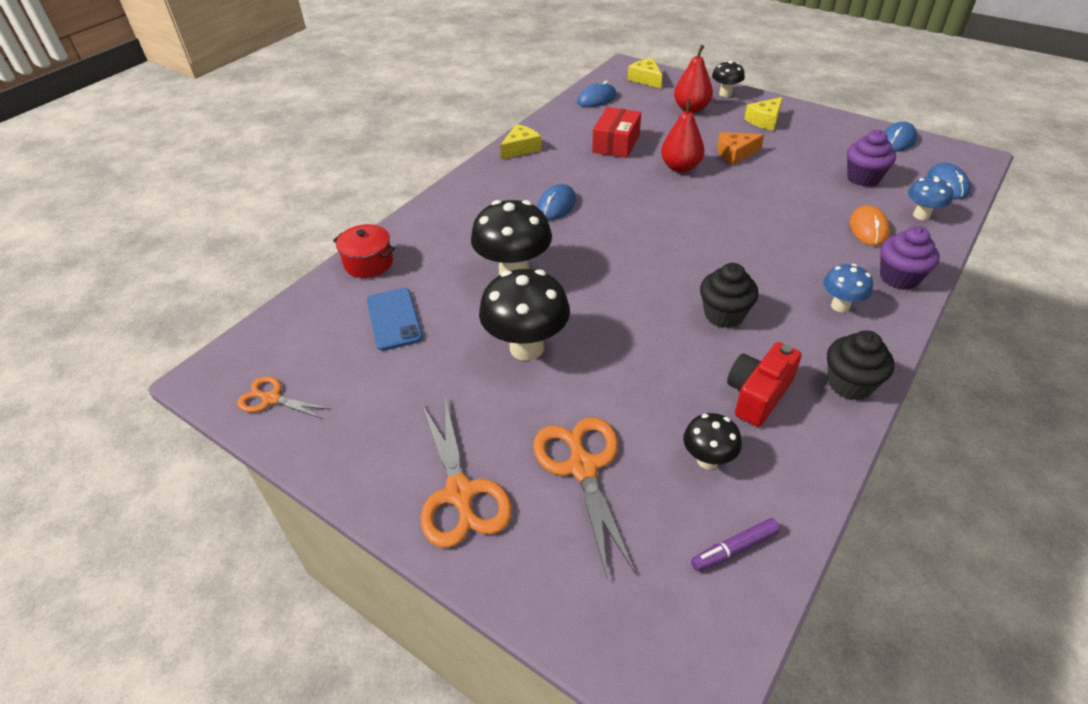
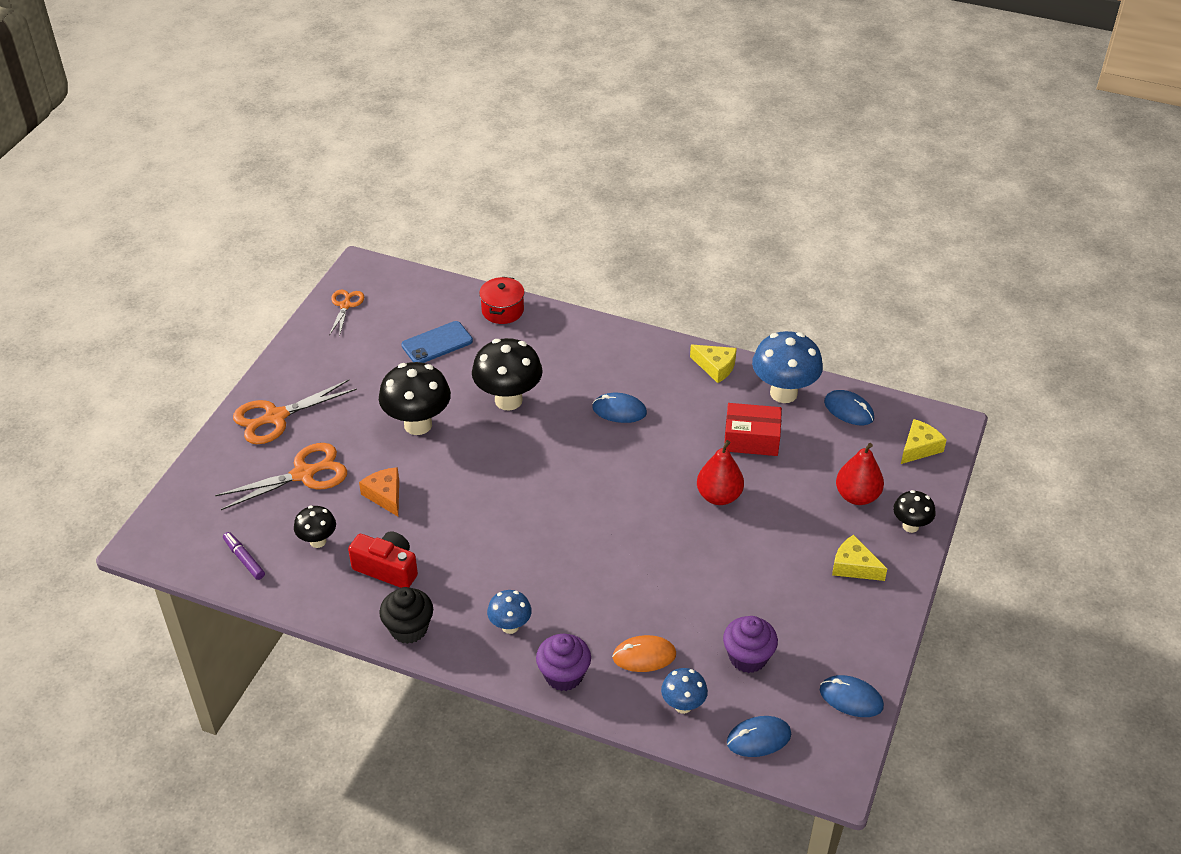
camera: 75 degrees right, 0 degrees up
black cupcake [700,263,759,328] -> none
orange cheese [717,132,764,165] -> orange cheese moved to [359,467,399,516]
none -> blue mushroom [752,331,823,403]

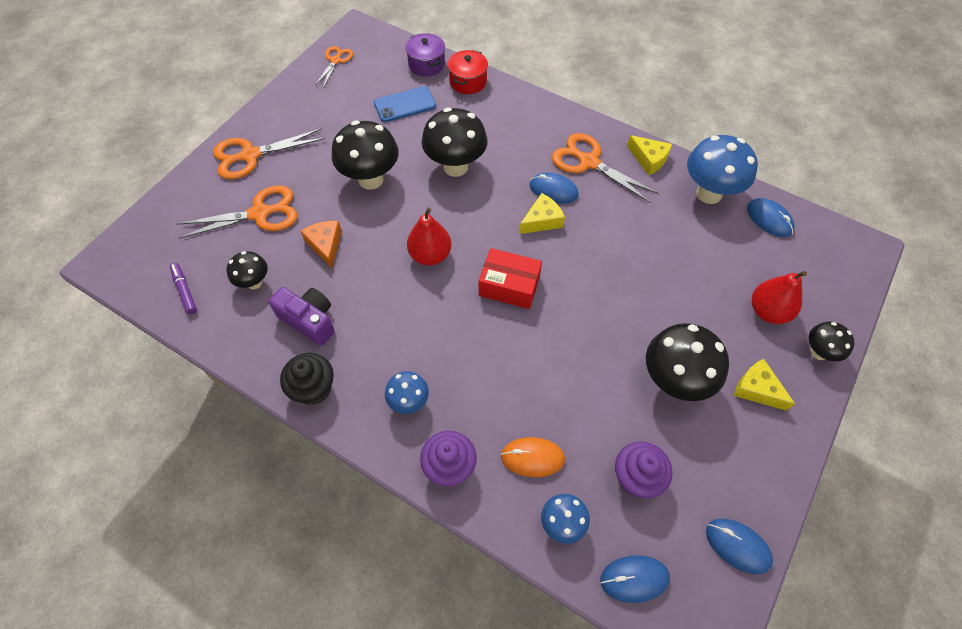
camera: 10 degrees right, 15 degrees up
red camera [348,531,418,588] -> purple camera [268,287,335,346]
red pear [697,440,744,505] -> red pear moved to [407,207,451,266]
red box [724,403,782,456] -> red box moved to [479,248,542,309]
yellow cheese [901,419,947,464] -> yellow cheese moved to [519,193,565,234]
none -> purple pot [405,33,445,76]
none -> orange scissors [552,133,659,203]
none -> black mushroom [646,323,729,401]

